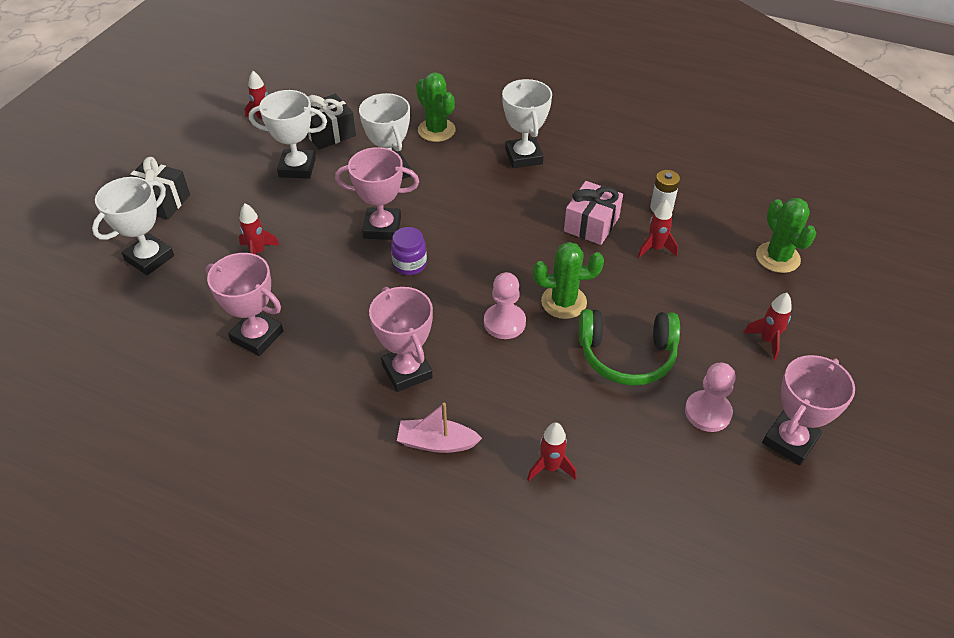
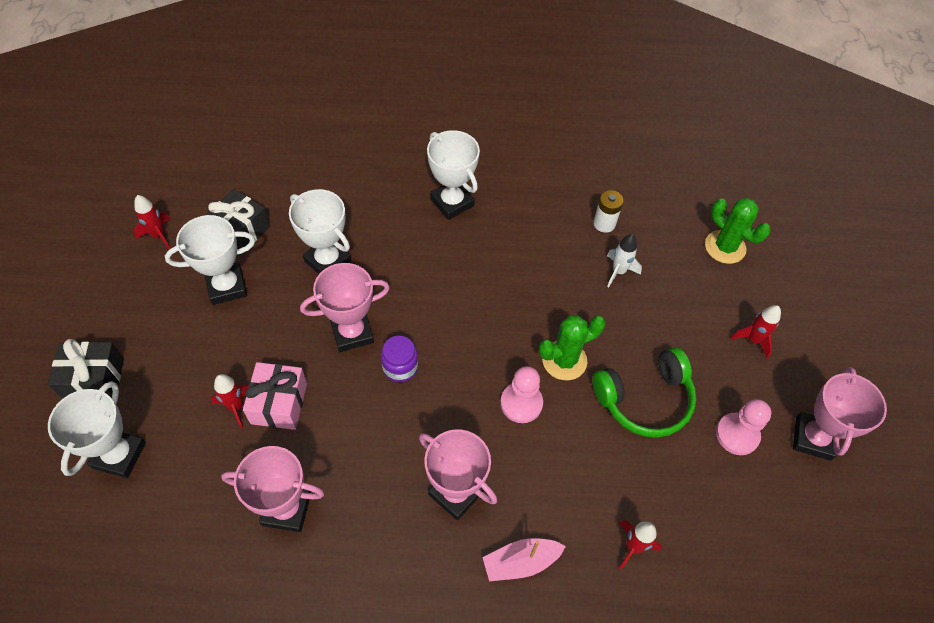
camera: 25 degrees left, 10 degrees up
green cactus [416,72,456,142] -> none
pink gift [564,181,623,245] -> pink gift moved to [243,362,307,430]
red rocket [638,199,678,258] -> white rocket [607,234,642,287]

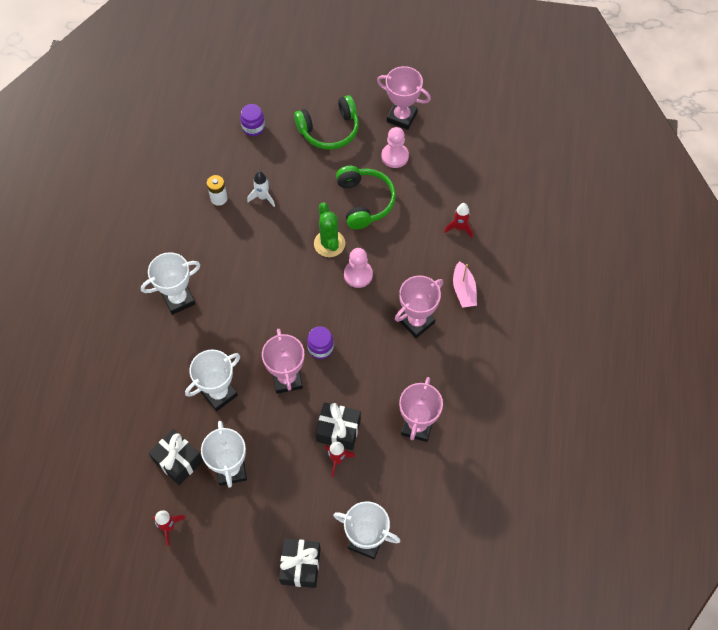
camera: 80 degrees left, 5 degrees up
pink gift [243,362,307,430] -> black gift [316,403,361,450]
green cactus [705,198,771,264] -> purple jar [240,104,265,136]
red rocket [730,305,781,359] -> green headphones [294,95,359,150]

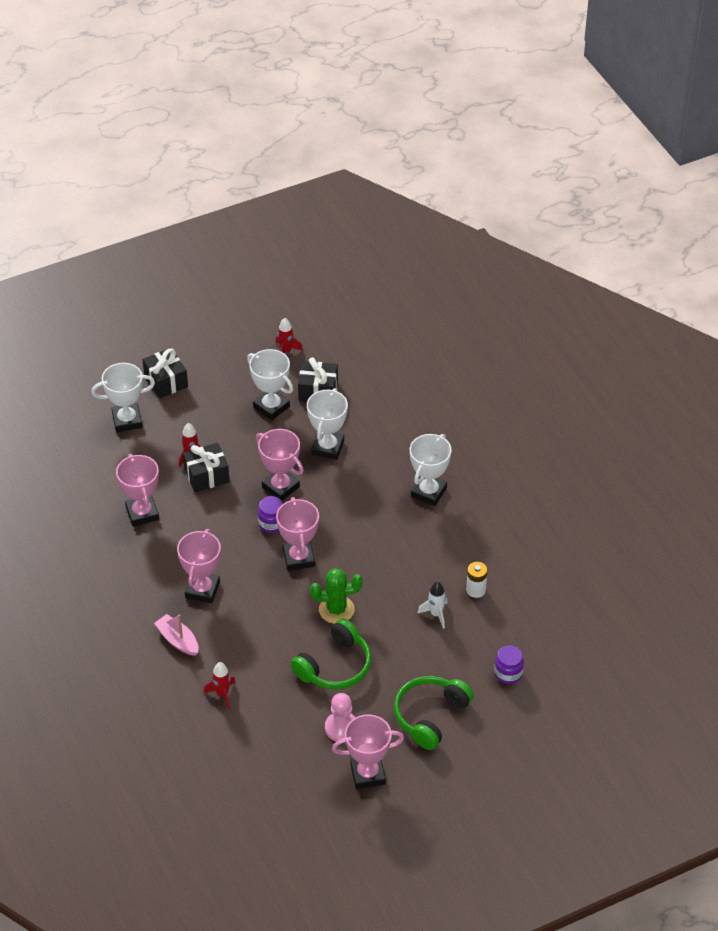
camera: 145 degrees right, 15 degrees down
green cactus [314,202,345,257] -> green cactus turned 45 degrees counterclockwise [310,568,363,624]
green headphones [336,166,396,230] -> green headphones turned 90 degrees counterclockwise [291,618,371,690]
pink pawn [344,248,373,288] -> none
none -> pink trophy [276,497,319,571]

